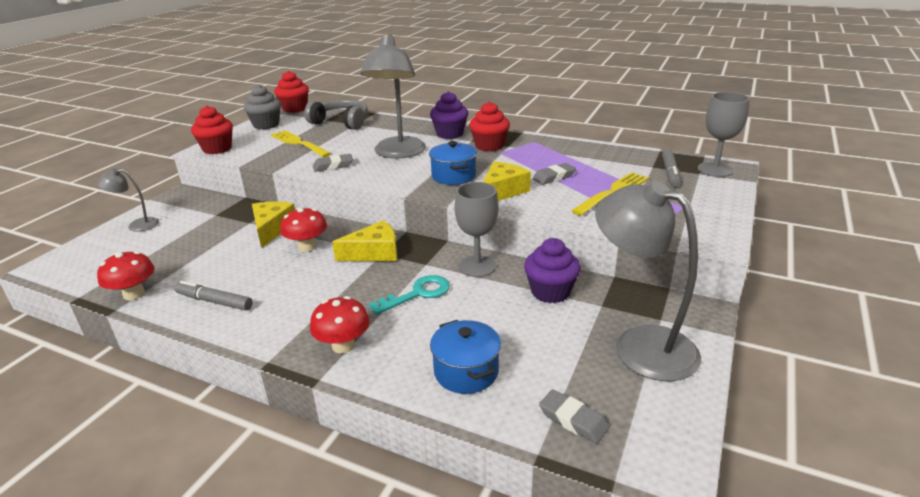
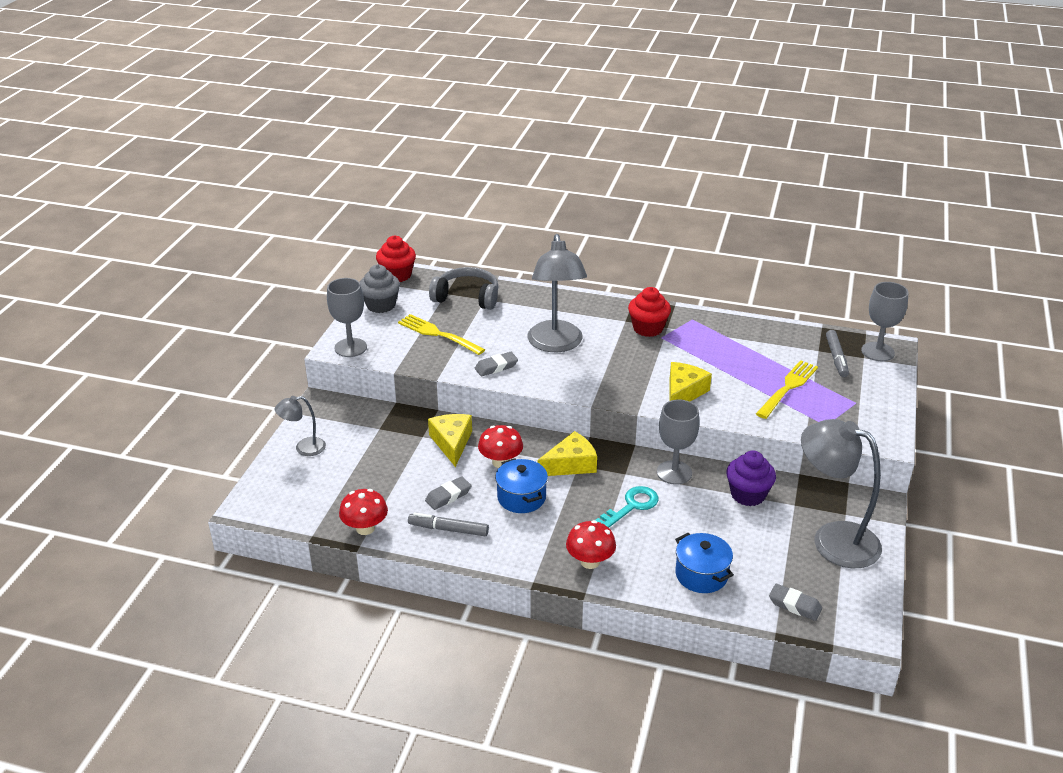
camera: 10 degrees left, 5 degrees up
red cupcake [191,106,233,154] -> grey goblet [327,278,367,357]
blue pot [429,141,477,185] -> blue pot moved to [495,458,548,513]
purple cupcake [430,91,468,139] -> none
grey eraser [533,163,576,185] -> grey eraser moved to [425,476,471,510]

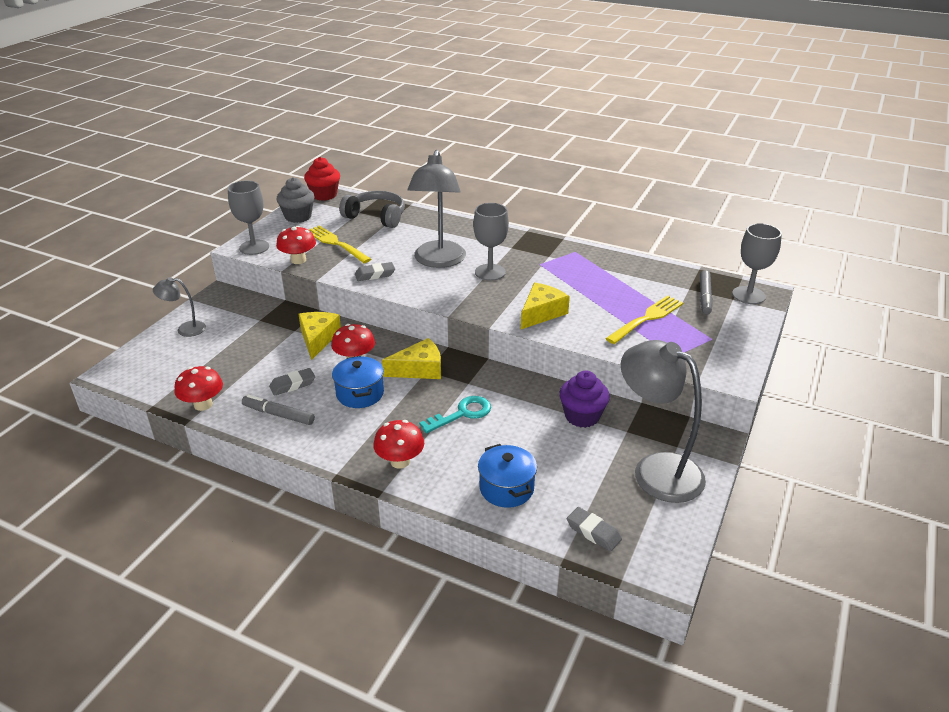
camera: 10 degrees right, 0 degrees up
red cupcake [628,287,671,337] -> none
grey goblet [657,399,699,485] -> grey goblet moved to [473,203,509,281]
none -> red mushroom [276,226,316,264]

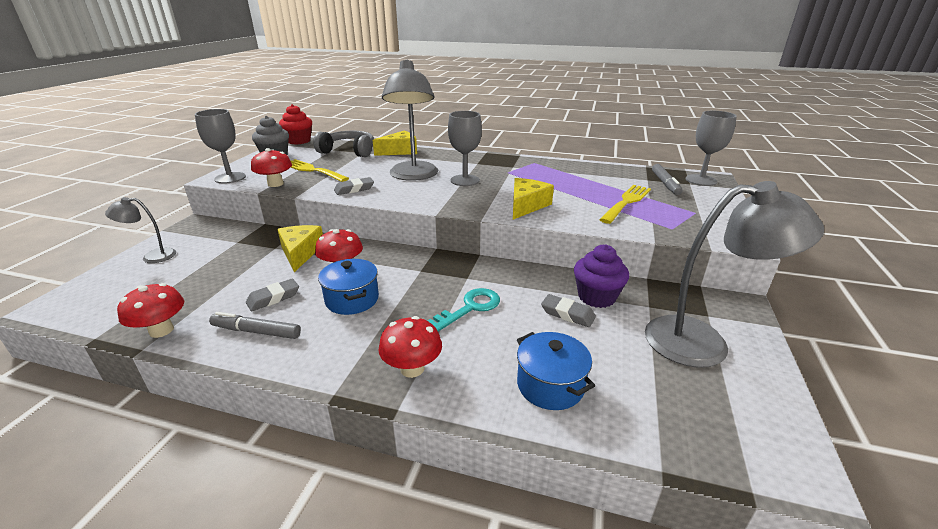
camera: 10 degrees left, 5 degrees down
yellow cheese [382,338,441,379] -> yellow cheese moved to [372,131,417,156]
grey eraser [567,507,622,551] -> grey eraser moved to [541,294,596,327]
grey lamp [621,340,706,503] -> grey lamp turned 150 degrees clockwise [645,181,824,368]

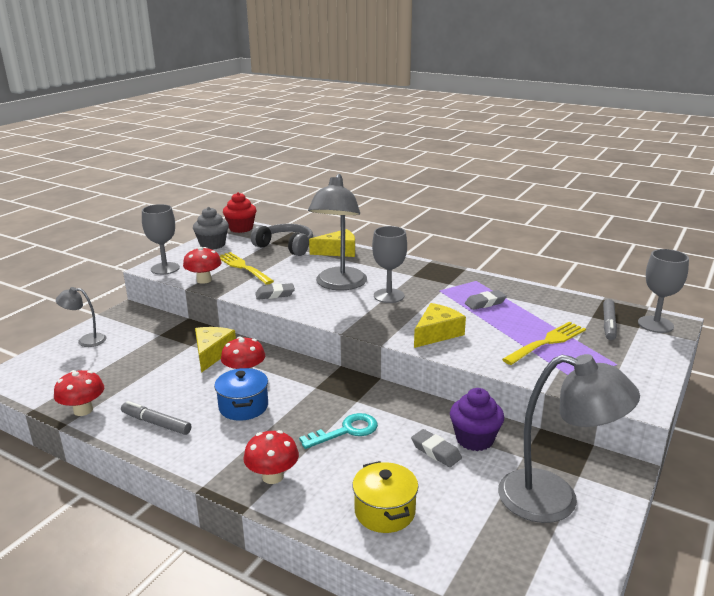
camera: 15 degrees right, 5 degrees down
grey eraser [246,279,299,311] -> grey eraser moved to [465,290,507,310]
blue pot [517,332,595,410] -> yellow pot [352,461,418,533]

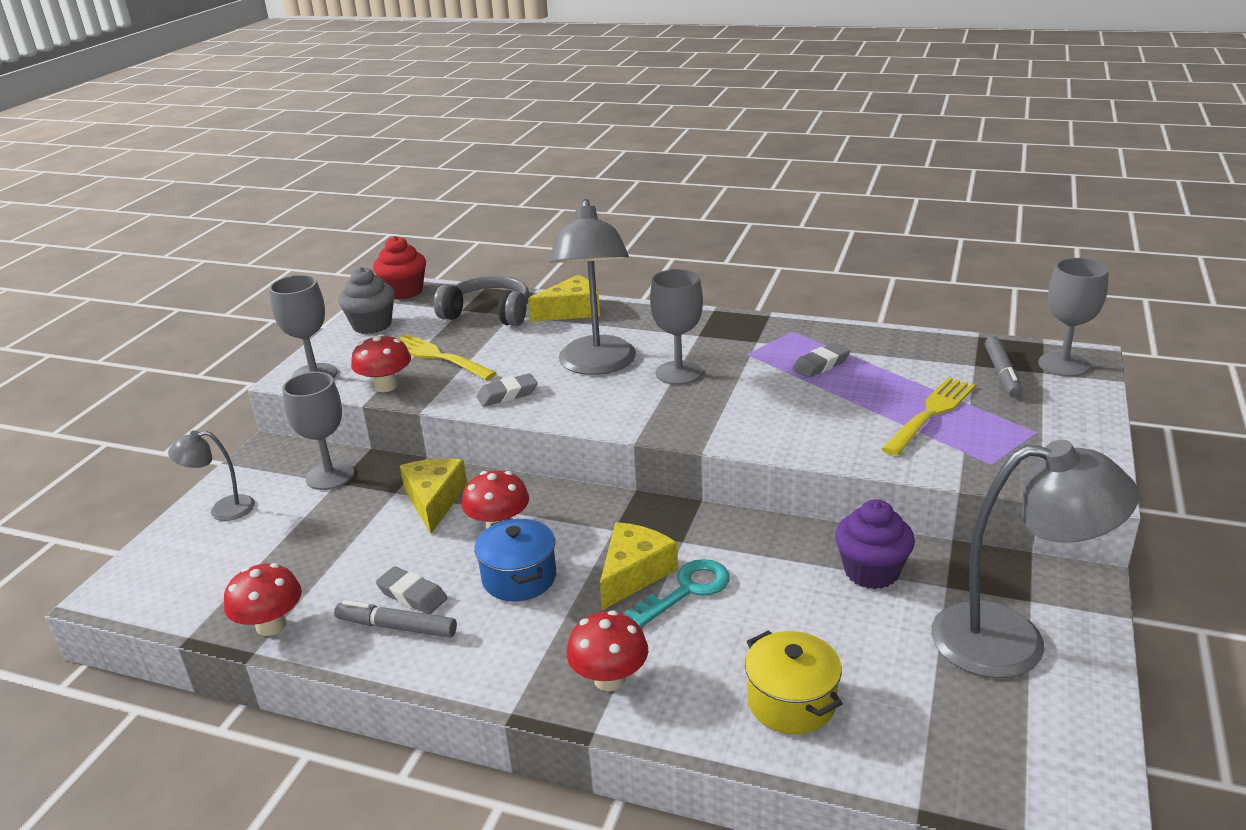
camera: 10 degrees left, 5 degrees up
grey eraser [411,429,462,467] -> grey eraser moved to [376,566,447,614]
yellow cheese [414,303,466,348] -> yellow cheese moved to [600,522,678,610]
none -> grey goblet [282,372,354,490]

